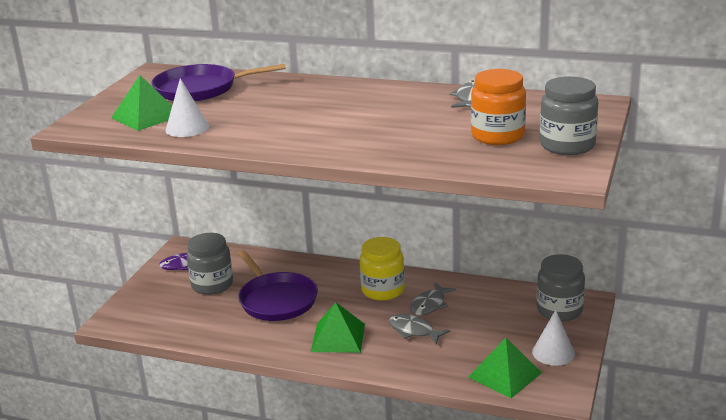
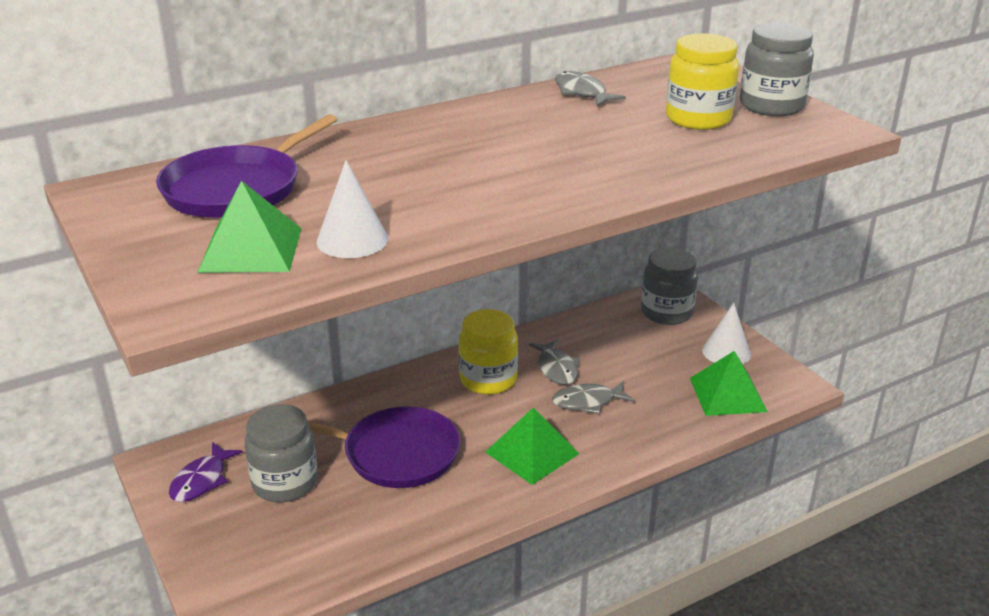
camera: 50 degrees left, 5 degrees up
orange jar [471,69,526,145] -> yellow jar [666,34,739,130]

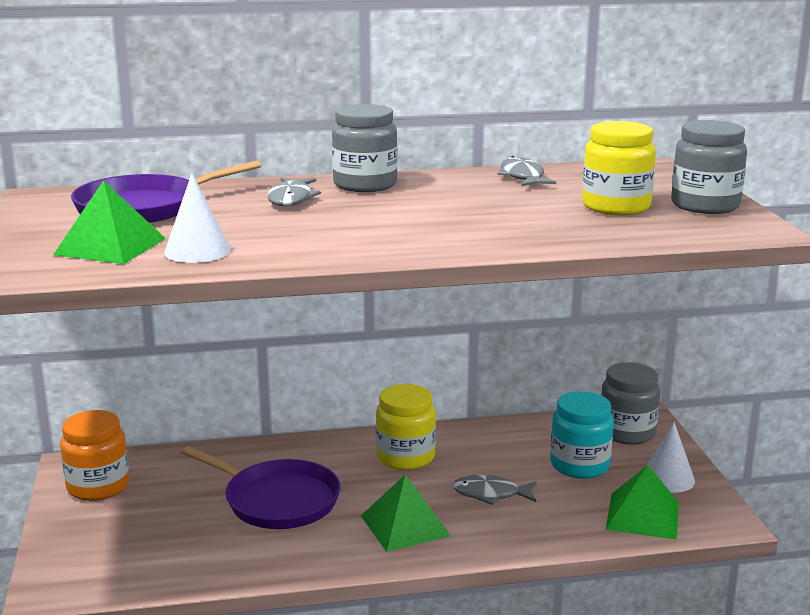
camera: 20 degrees right, 10 degrees down
purple fish [169,442,243,502] -> orange jar [60,410,129,501]
grey jar [245,404,318,502] -> grey jar moved to [332,104,398,192]
grey fish [529,339,580,385] -> grey fish moved to [267,177,321,206]
none -> turquoise jar [550,391,614,479]

